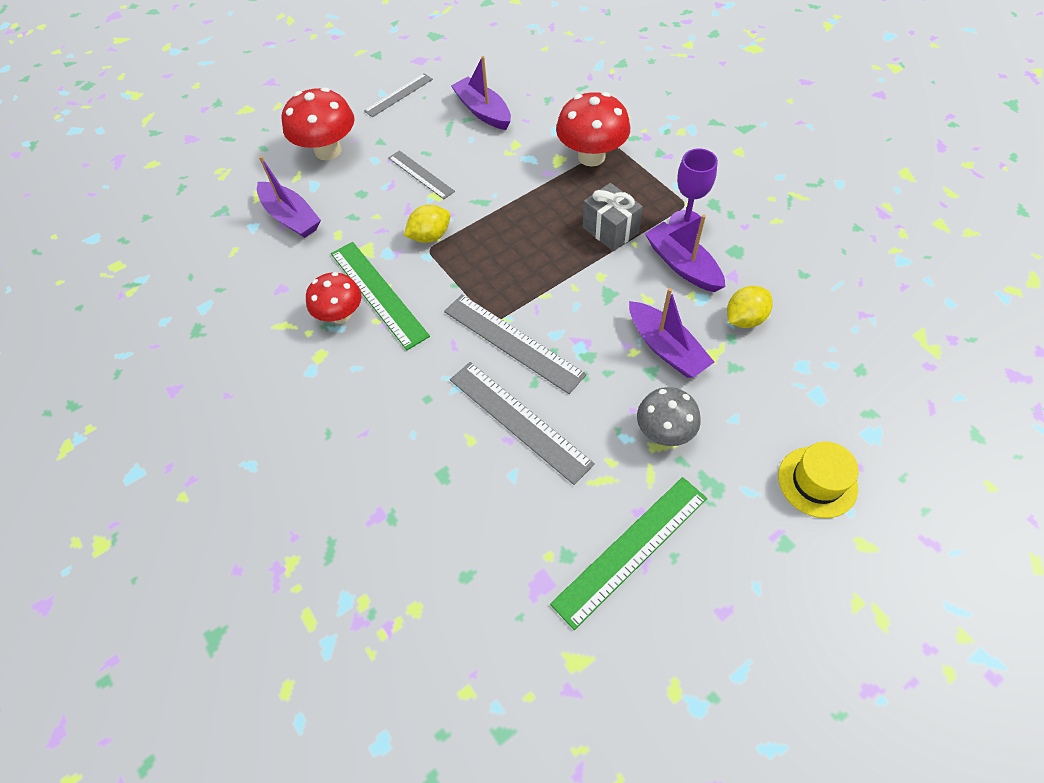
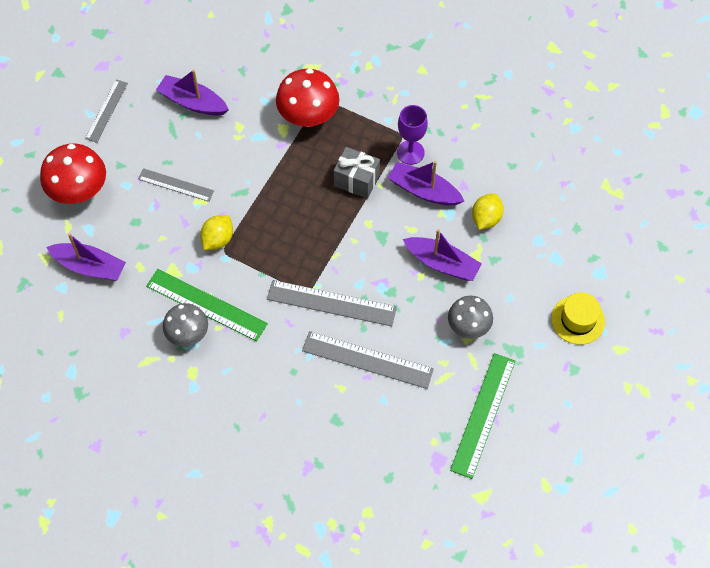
camera: 30 degrees left, 5 degrees up
red mushroom [306,272,362,324] -> grey mushroom [163,303,208,346]

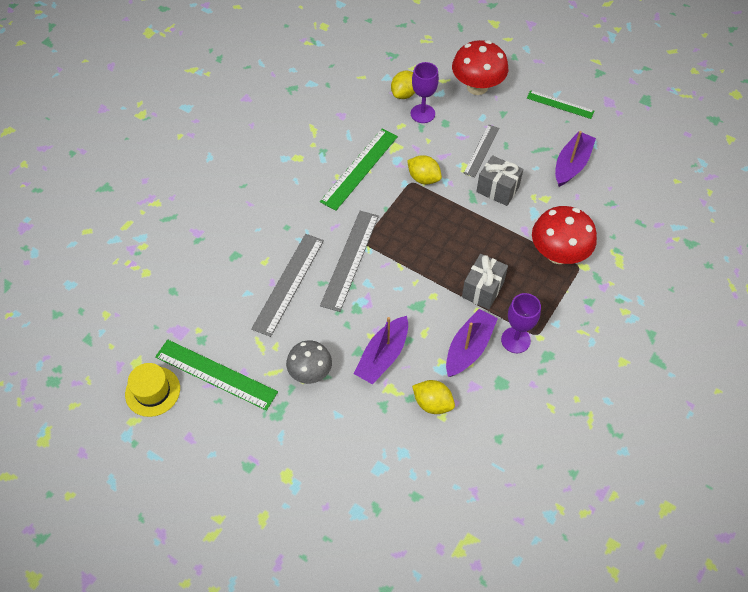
camera: 95 degrees right, 5 degrees down
purple boat [46,233,126,281] -> yellow lemon [391,71,415,99]
grey ruler [85,79,128,143] -> green ruler [527,90,594,119]
grey mushroom [163,303,208,346] -> none
yellow hat [551,292,605,345] -> yellow hat moved to [125,363,180,417]
none -> purple goblet [411,62,439,123]
none -> grey gift [476,155,523,206]

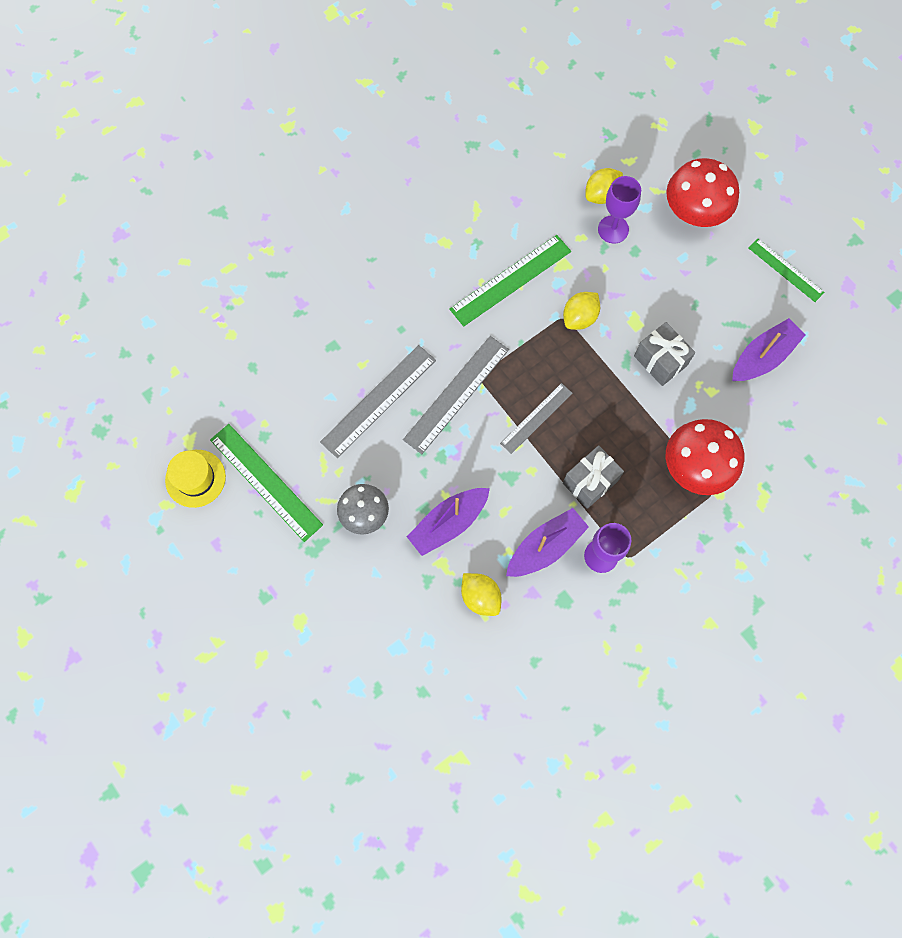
camera: 20 degrees right, 15 degrees up
yellow lemon [407,155,442,185] -> yellow lemon turned 75 degrees clockwise [563,292,600,330]
grey ruler [463,125,500,177] -> grey ruler moved to [500,383,572,454]

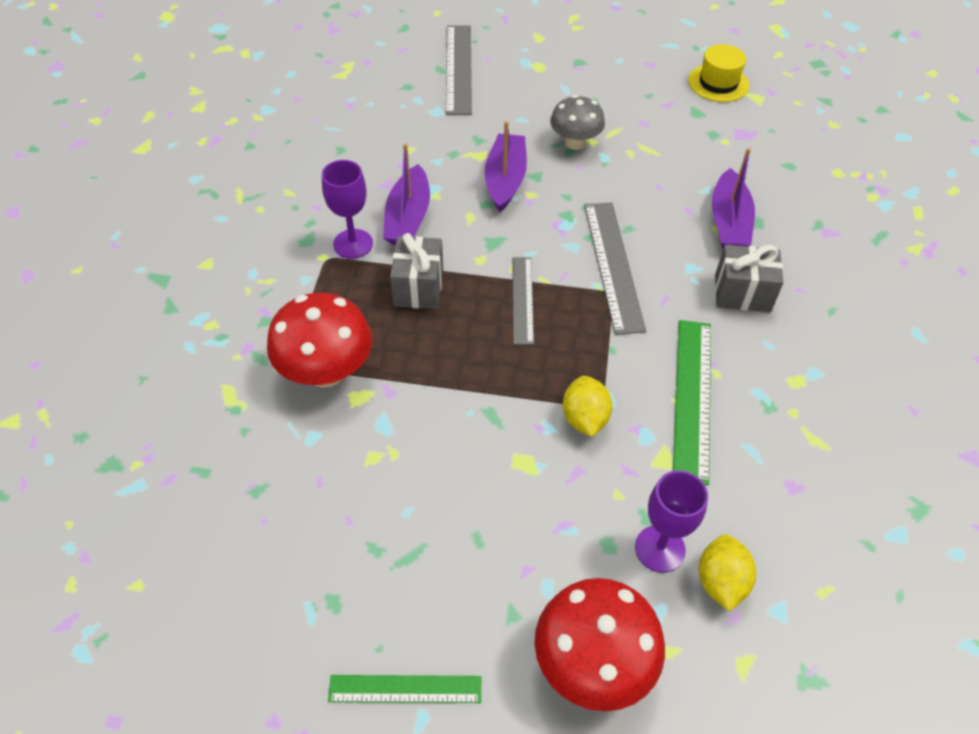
camera: 135 degrees right, 20 degrees down
green ruler [210,424,323,542] -> none
grey ruler [320,345,436,458] -> grey ruler moved to [446,26,472,115]
yellow lemon [461,573,502,616] -> none
grey gift [634,322,695,386] -> grey gift moved to [715,245,784,312]
purple boat [732,318,806,381] -> purple boat moved to [712,148,755,249]

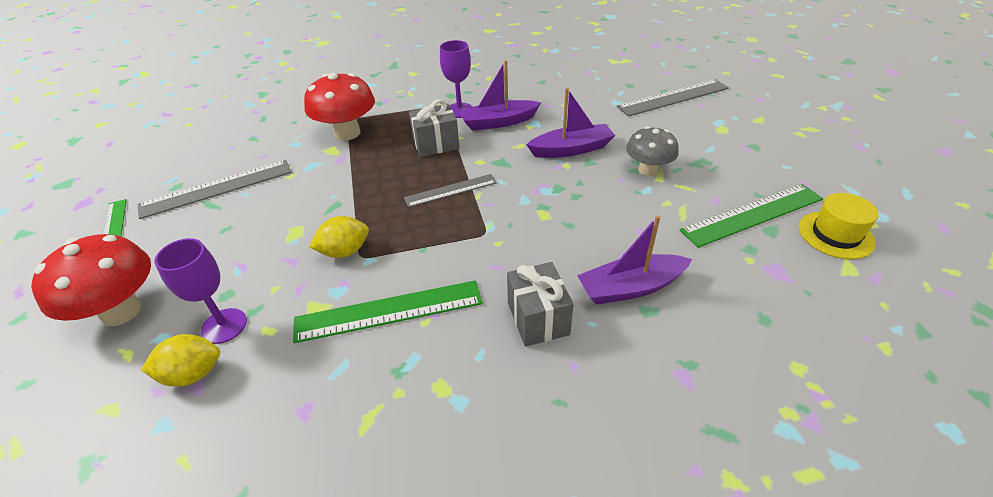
camera: 70 degrees right, 10 degrees down
grey ruler [584,203,646,335] -> grey ruler moved to [138,160,292,219]
none -> green ruler [680,184,823,248]

